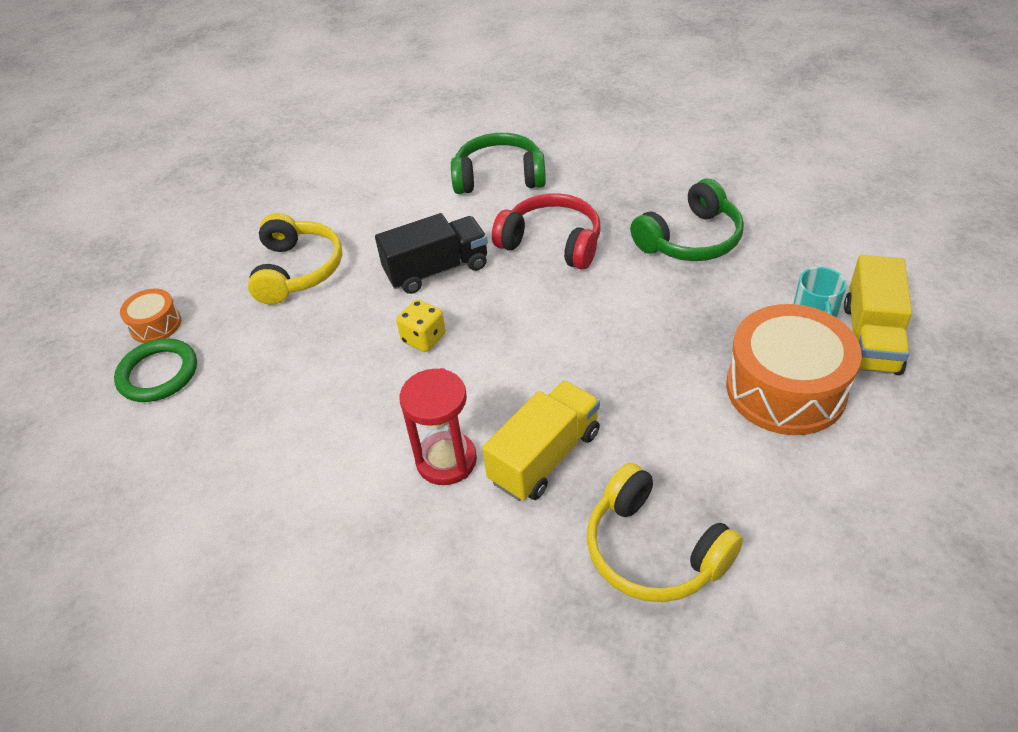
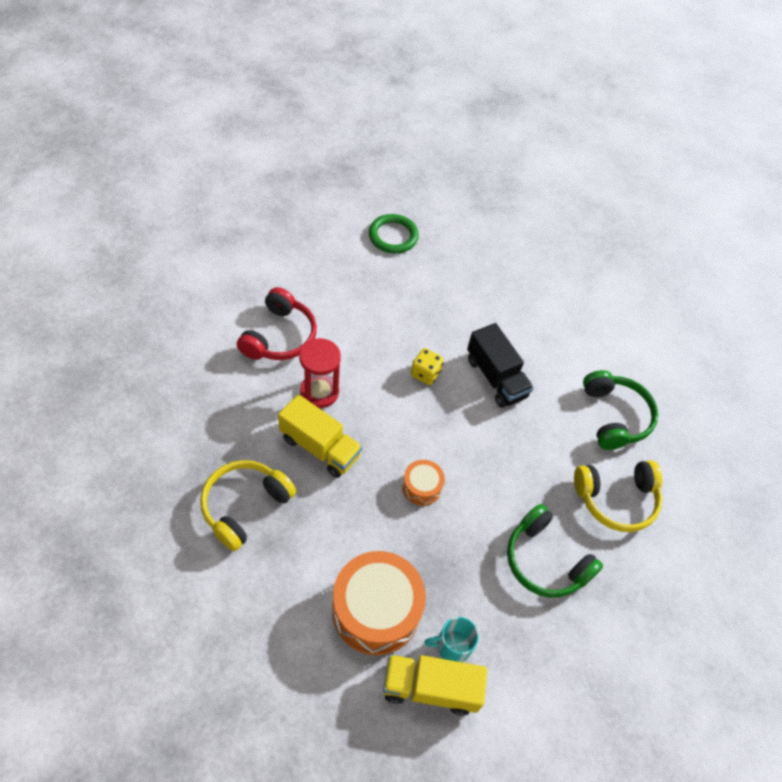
camera: 75 degrees right, 10 degrees up
orange drum [120,289,181,343] -> orange drum moved to [402,460,445,506]
yellow headphones [248,213,342,304] -> yellow headphones moved to [574,460,662,532]
red headphones [492,193,600,270] -> red headphones moved to [237,287,317,360]

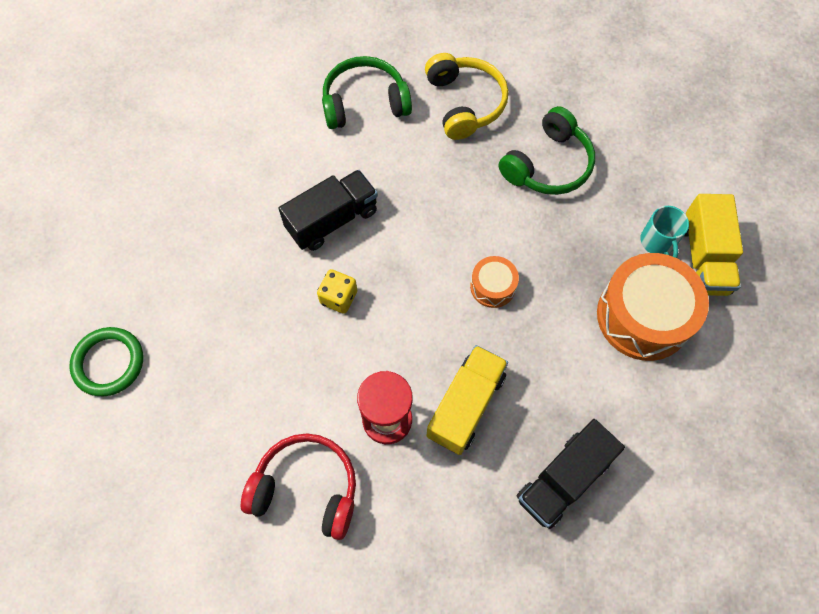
camera: 90 degrees left, 10 degrees up
yellow headphones [200,460,296,551] -> black truck [517,419,625,529]

